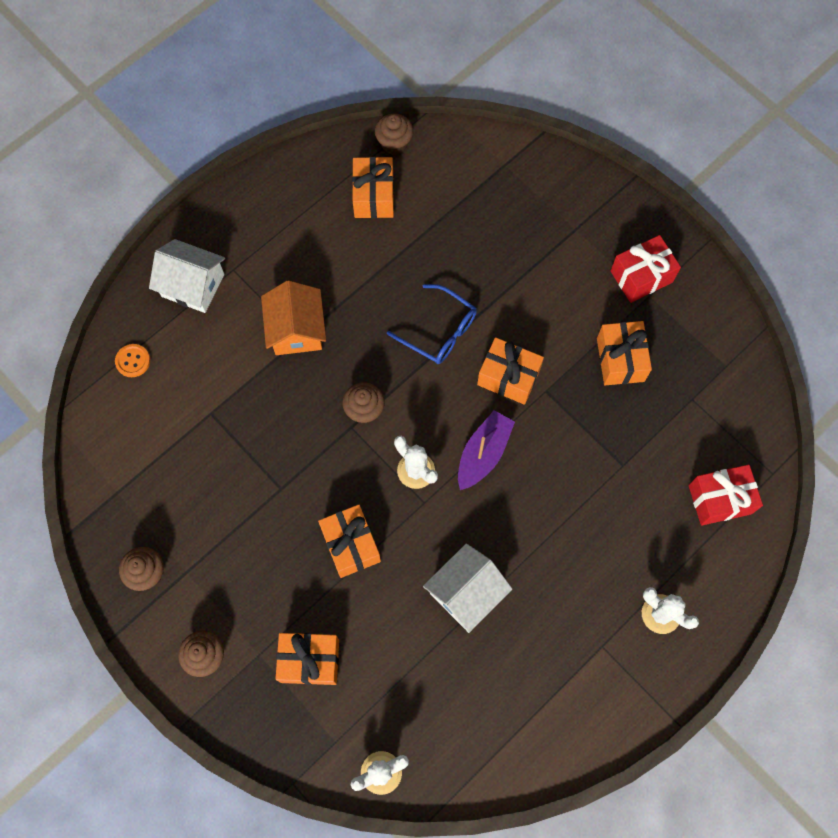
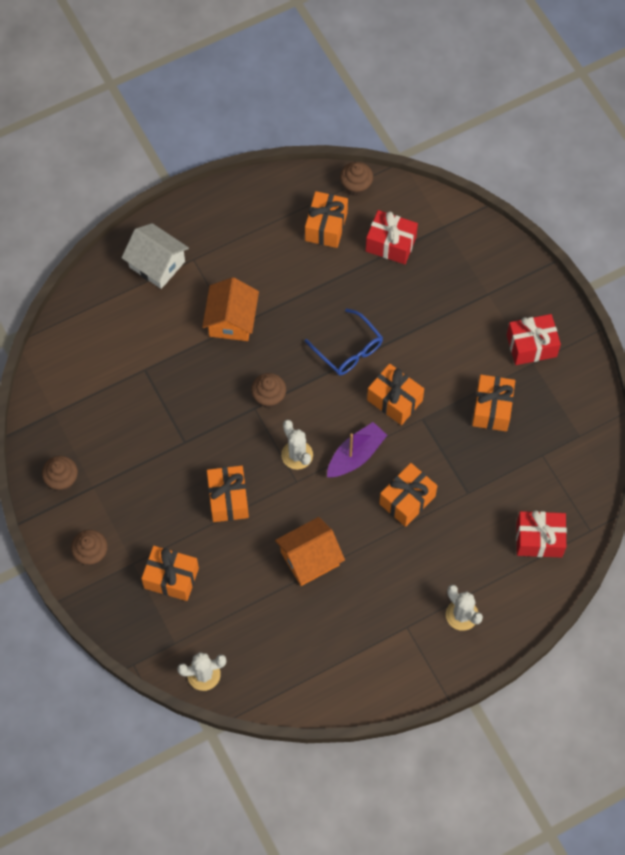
camera: 15 degrees right, 5 degrees down
orange button [115,344,150,377] -> none
white house [423,543,512,633] -> orange house [275,517,345,586]
none -> red gift [366,210,418,264]
none -> orange gift [379,463,437,527]

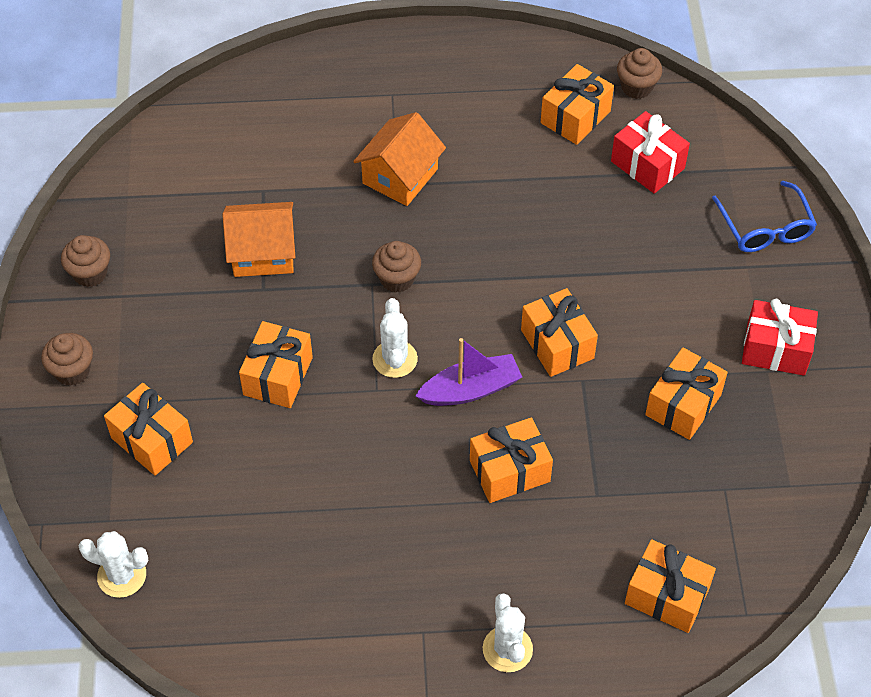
camera: 25 degrees right, 10 degrees down
white house [122,223,189,289] -> none
orange house [275,517,345,586] -> orange house moved to [222,202,295,277]
blue glasses [304,308,383,375] -> blue glasses moved to [712,181,817,252]
red gift [516,510,567,558] -> orange gift [625,539,716,633]

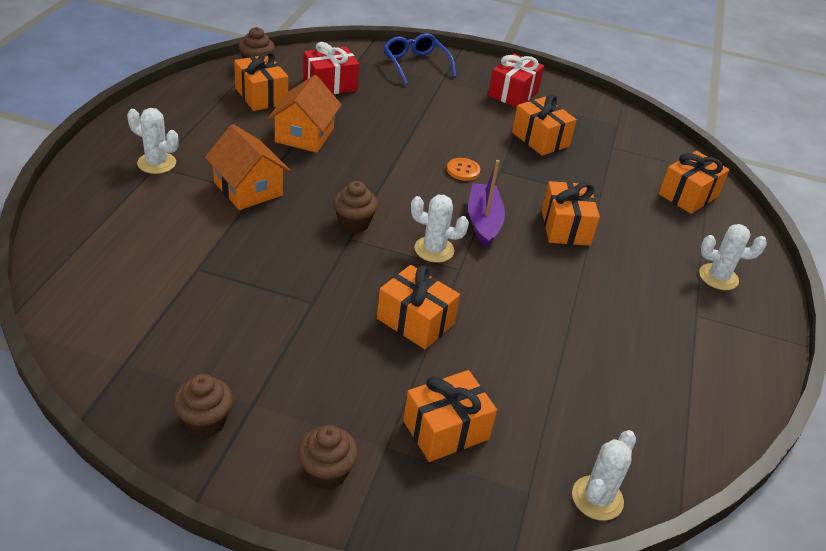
camera: 75 degrees left, 15 degrees down
orange house [222,202,295,277] -> orange house moved to [268,75,342,153]
orange gift [521,288,598,377] -> orange button [447,158,480,181]
blue glasses [712,181,817,252] -> blue glasses turned 120 degrees counterclockwise [384,33,456,85]
none -> white cactus [127,108,179,174]

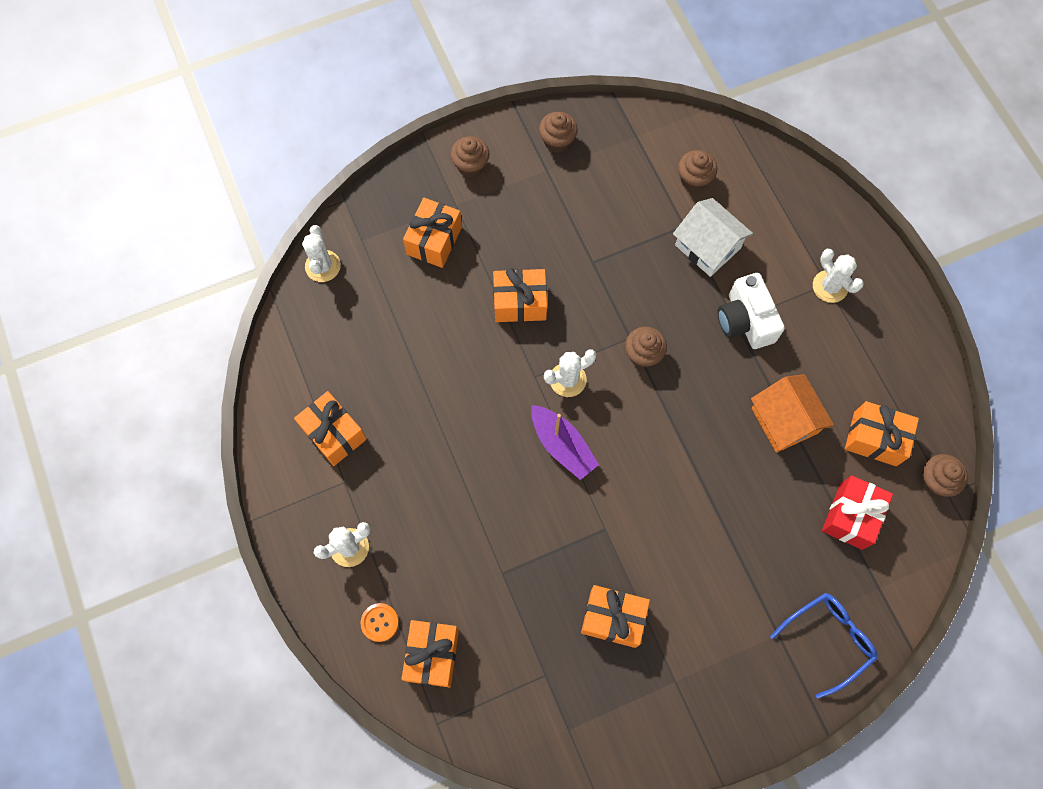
camera: 145 degrees right, 30 degrees up
white cactus [127,108,179,174] -> white cactus turned 75 degrees clockwise [813,249,864,303]
orange house [205,124,290,210] -> white camera [717,273,785,349]
blue glasses [384,33,456,85] -> blue glasses turned 60 degrees counterclockwise [770,593,877,699]
orange button [447,158,480,181] -> orange button moved to [360,603,399,642]
red gift [488,54,544,108] -> none
orange gift [542,181,600,246] -> orange gift moved to [294,391,367,466]
none -> white house [673,198,753,277]
none -> brown cupcake [678,150,717,191]

